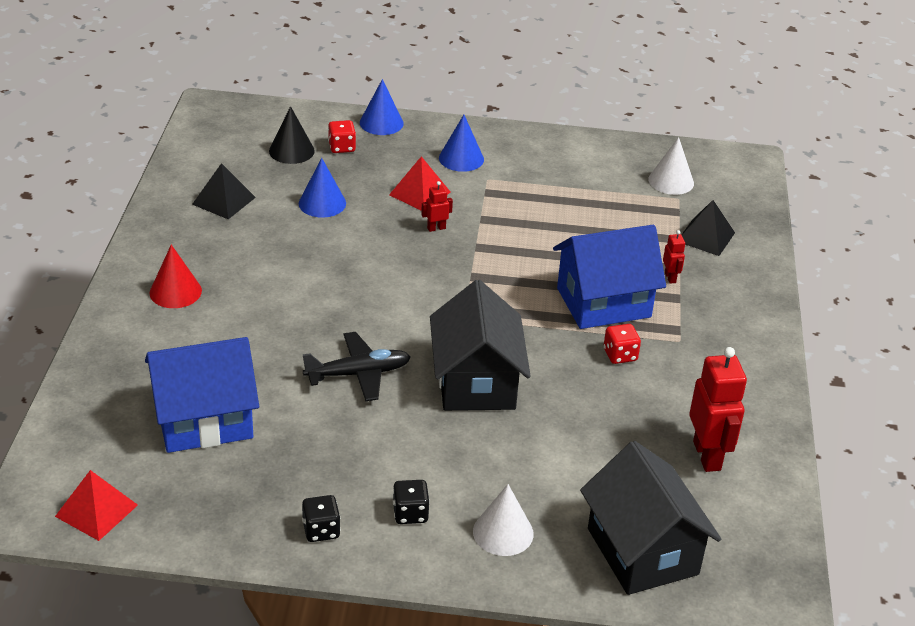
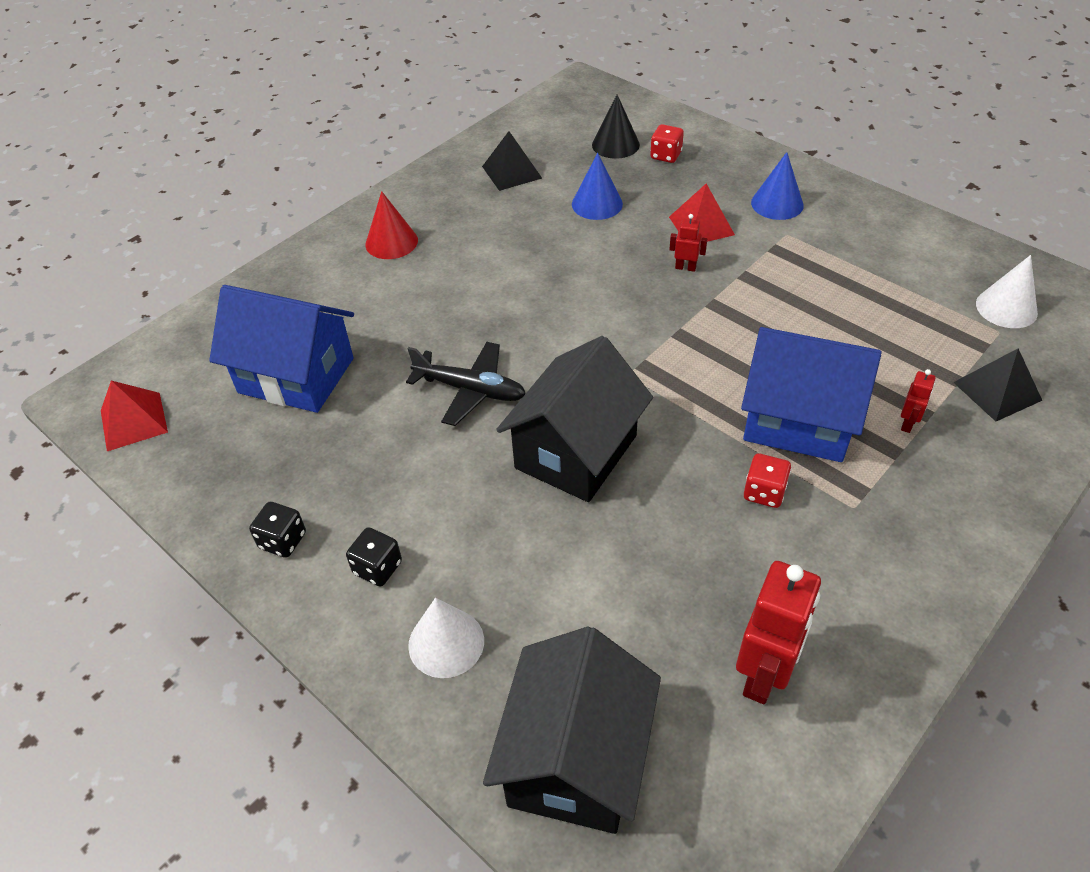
camera: 40 degrees right, 10 degrees up
blue cone [360,79,404,135] -> none

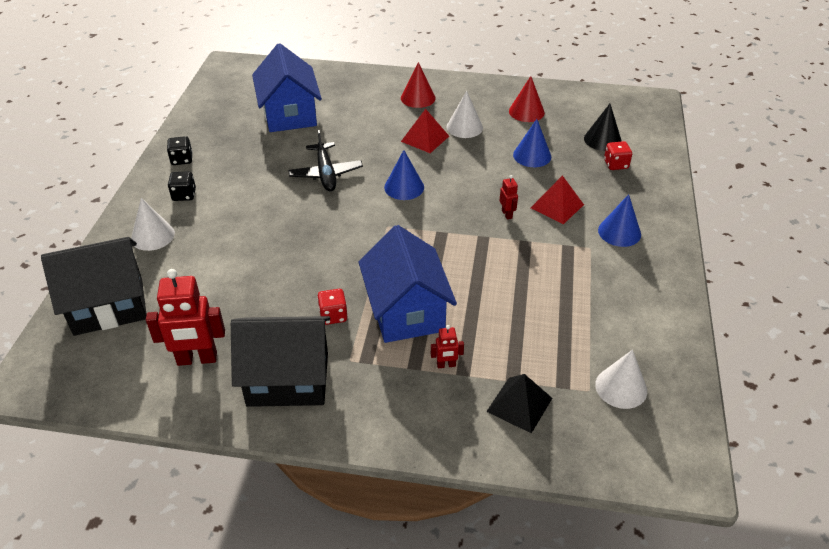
camera: 55 degrees right, 5 degrees down
red pyramid [101,381,168,451] -> red pyramid moved to [401,109,449,153]
black pyramid [482,131,542,191] -> red cone [509,76,545,122]
black house [496,336,653,502] -> black house moved to [231,316,330,407]
none -> blue cone [384,150,424,200]
none -> white cone [447,91,483,138]

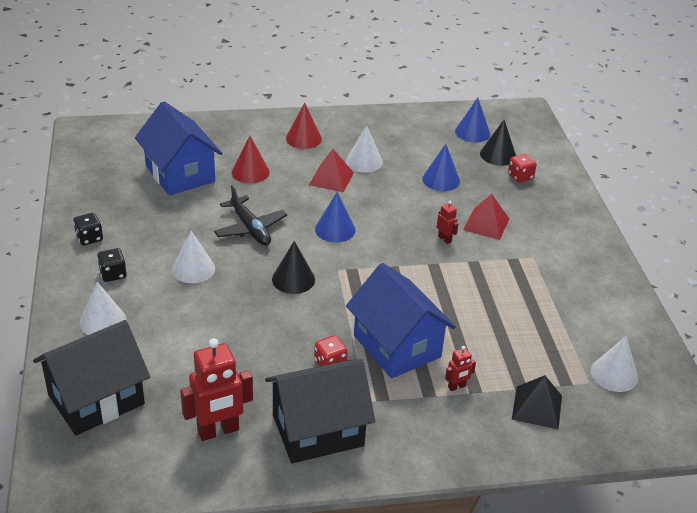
camera: 20 degrees left, 5 degrees down
red cone [509,76,545,122] -> red cone moved to [232,136,270,184]
blue cone [598,194,641,247] -> blue cone moved to [455,98,490,143]
none -> white cone [172,231,215,283]
none -> black cone [272,241,315,294]

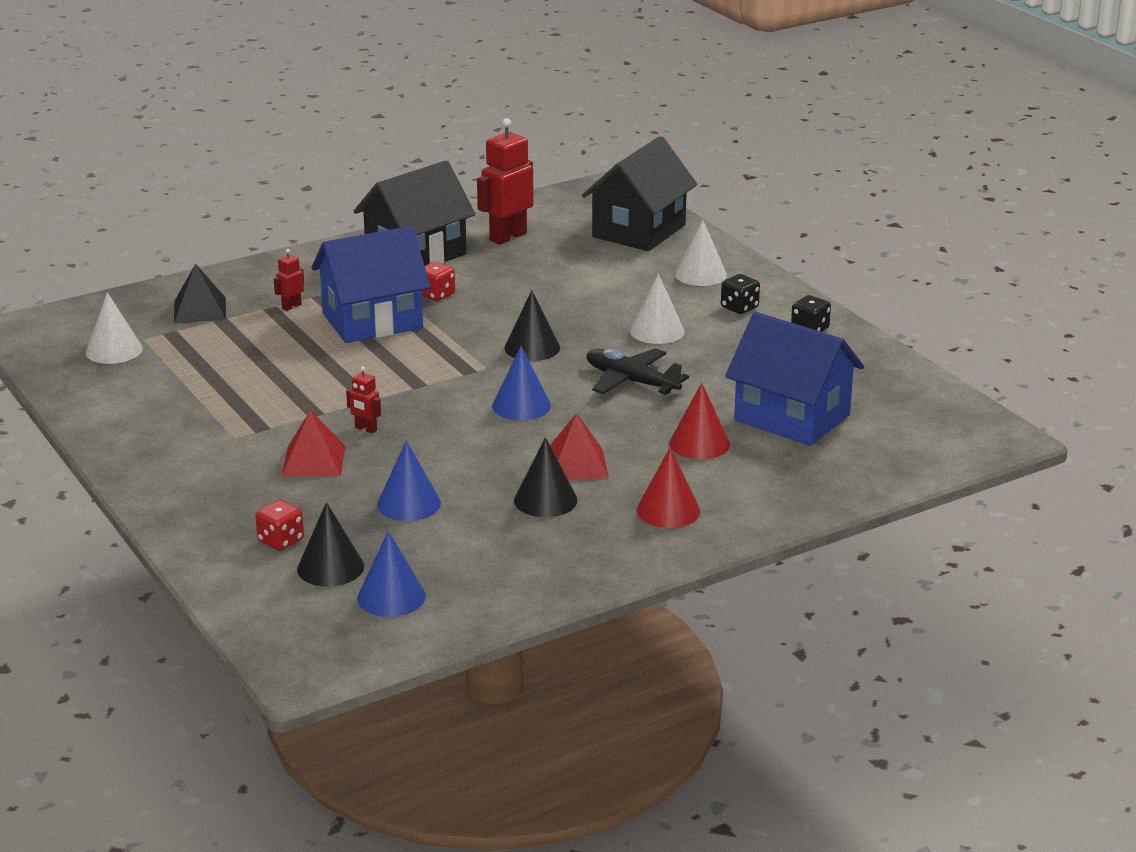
camera: 160 degrees right, 10 degrees down
white cone [346,125,383,173] -> black cone [514,437,578,517]
blue house [346,263,456,378] -> blue house turned 60 degrees counterclockwise [311,226,430,343]

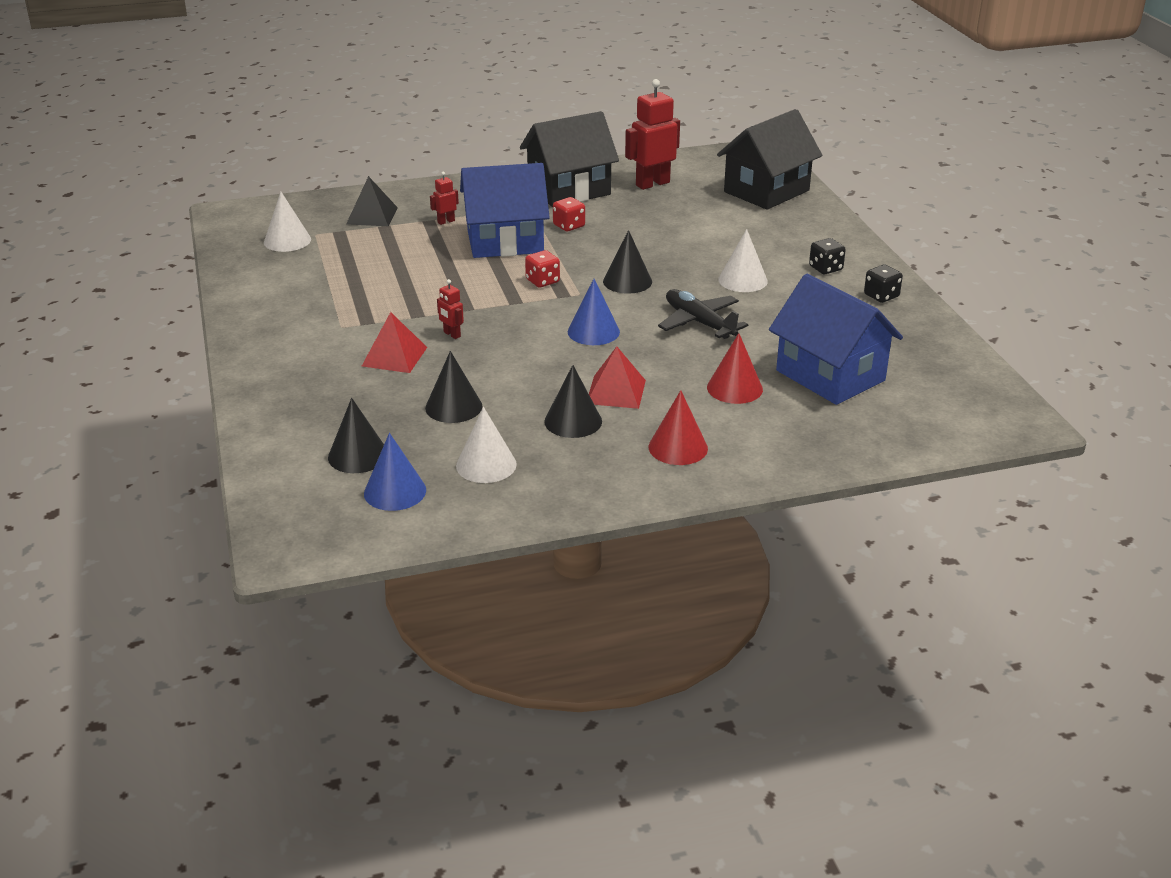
camera: 15 degrees right, 5 degrees up
red dice [255,500,304,551] -> red dice moved to [525,250,560,288]
blue cone [377,440,441,521] -> black cone [425,351,482,423]
white cone [675,219,727,286] -> white cone moved to [456,407,517,483]

